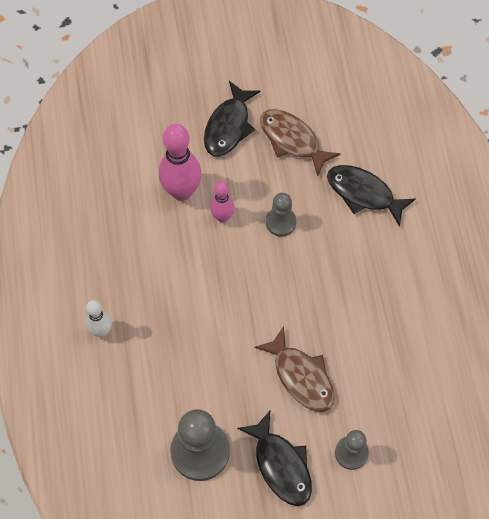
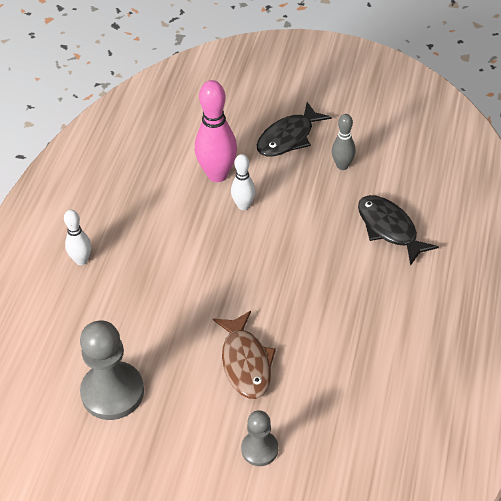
camera: 25 degrees right, 15 degrees down
pink bowling pin [210,181,235,222] -> white bowling pin [231,154,256,210]
black fish [237,411,312,506] -> none
brown fish [260,109,340,176] -> grey bowling pin [332,114,356,170]
grey pawn [266,193,296,236] -> none

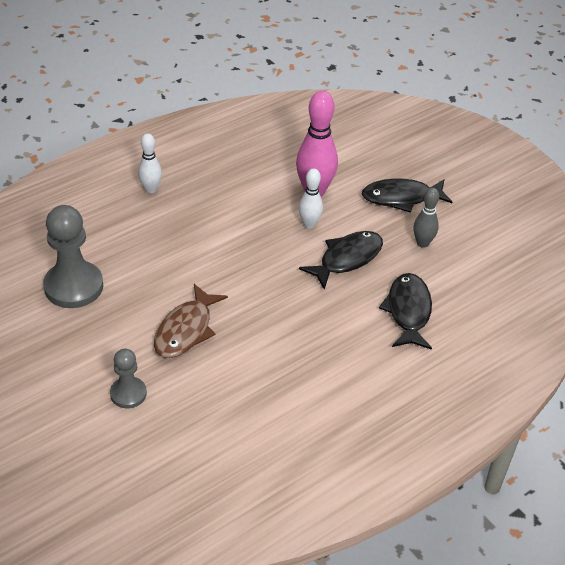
camera: 35 degrees right, 5 degrees down
none -> black fish [299,231,383,290]

